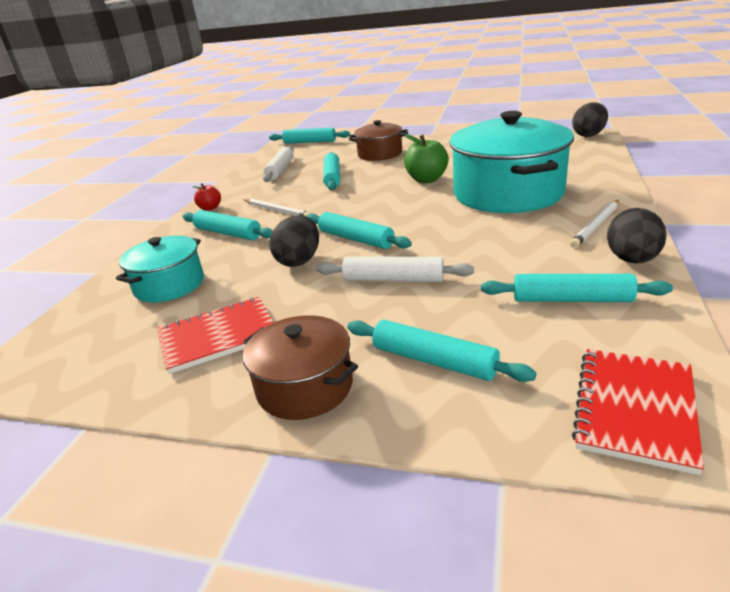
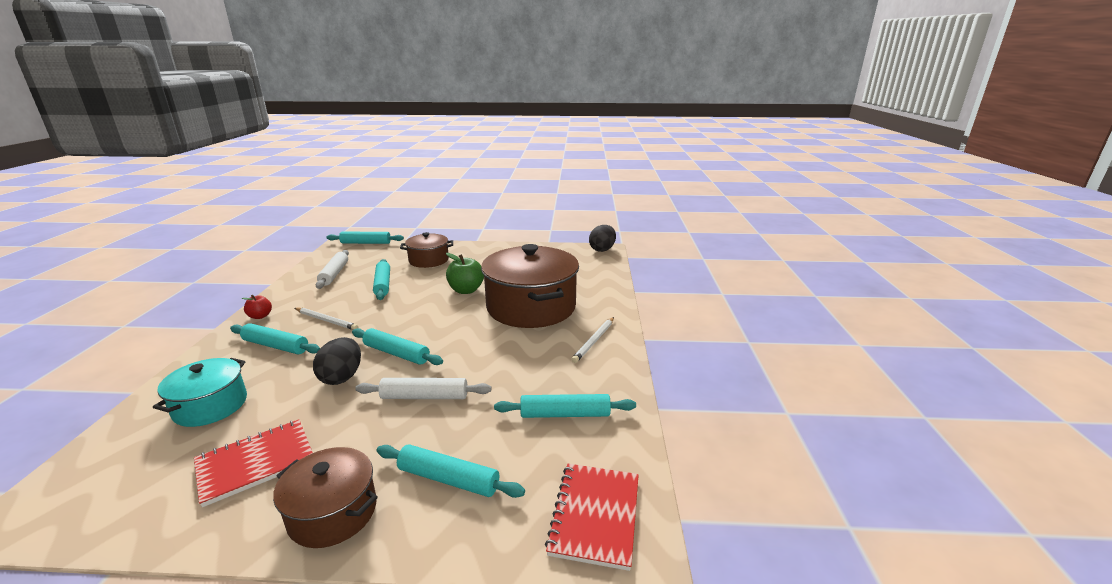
camera: 15 degrees left, 5 degrees down
turquoise pot [450,111,574,213] -> brown pot [481,244,579,328]
black egg [607,208,666,263] -> none

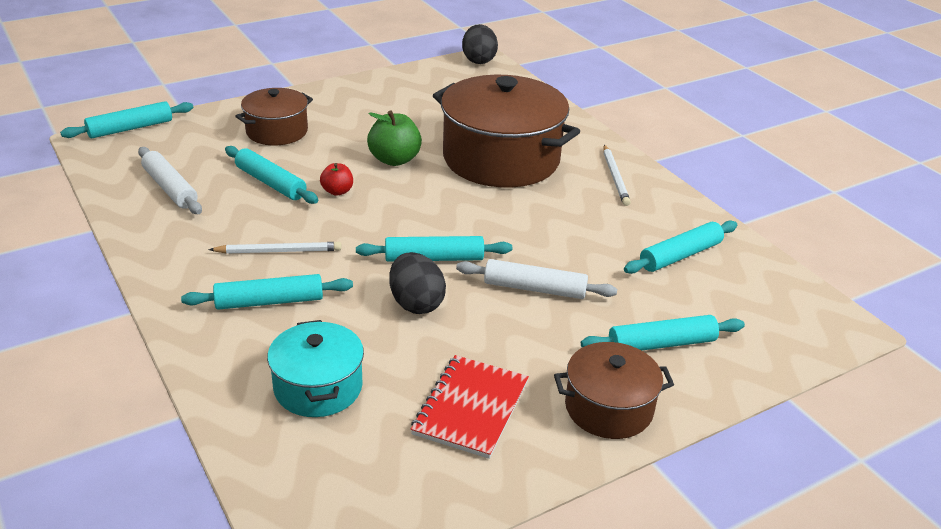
camera: 35 degrees left, 10 degrees up
red apple [242,295,272,319] -> red apple moved to [320,163,353,196]
white rolling pin [355,378,491,399] -> white rolling pin turned 45 degrees clockwise [456,259,617,299]
red notebook [545,463,639,571] -> none

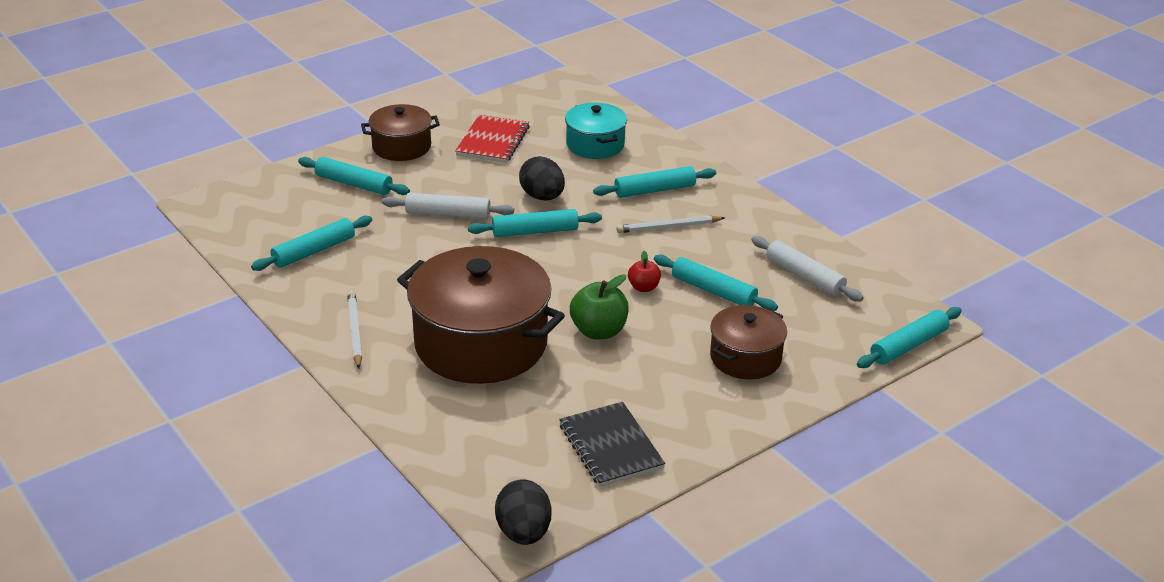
camera: 175 degrees right, 0 degrees up
turquoise rolling pin [581,315,745,351] -> turquoise rolling pin turned 45 degrees clockwise [298,157,410,195]
none -> black notebook [559,402,665,487]

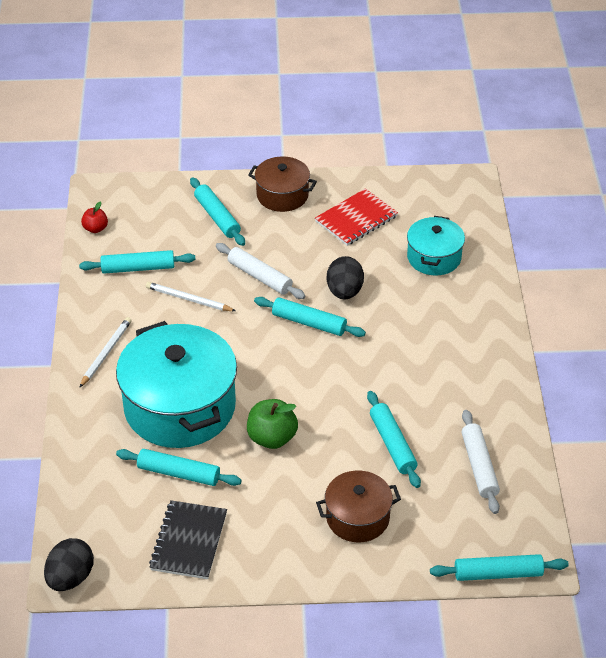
camera: 35 degrees right, 10 degrees up
brown pot [397,246,565,384] -> turquoise pot [116,321,237,448]
turquoise rolling pin [593,166,716,198] -> turquoise rolling pin moved to [116,449,242,486]
white pencil [616,216,725,233] -> white pencil moved to [146,282,236,311]
red apple [628,251,661,292] -> red apple moved to [81,201,108,233]

